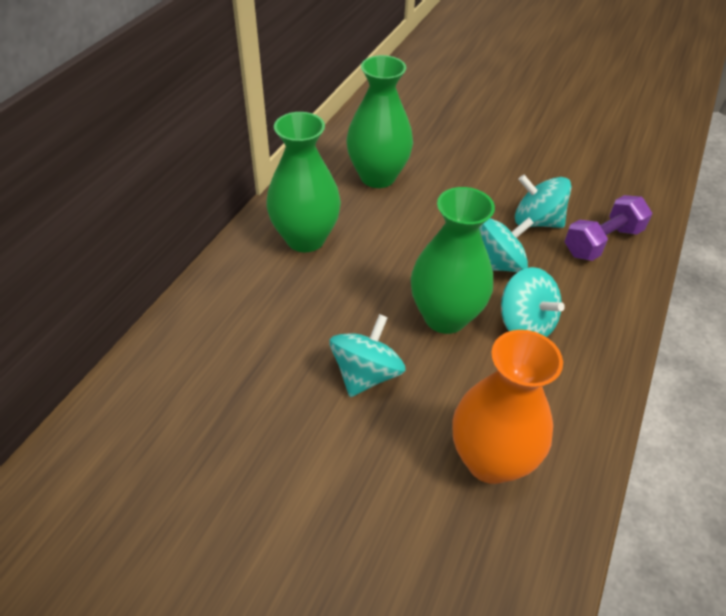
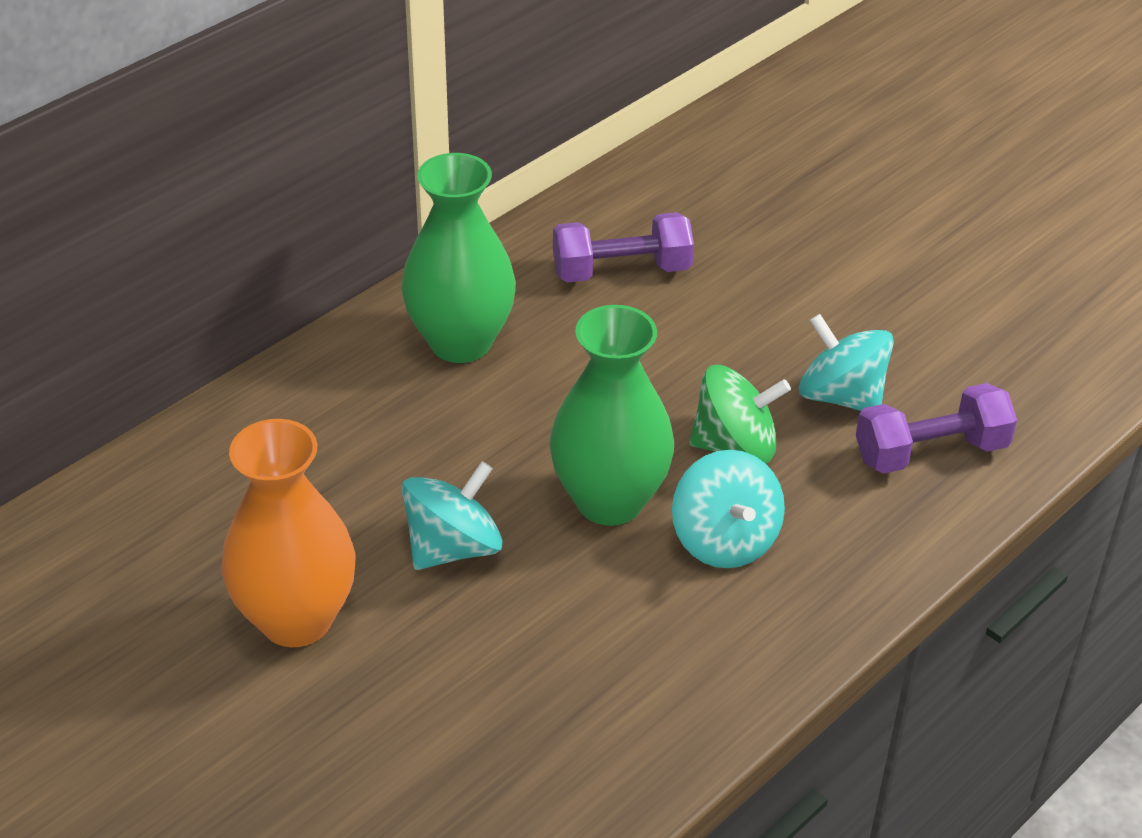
camera: 20 degrees right, 5 degrees down
green vase [346,55,413,188] -> purple dumbbell [553,212,694,282]
orange vase [453,330,563,484] -> orange vase moved to [221,419,356,647]
turquoise spinning top [479,217,534,272] -> green spinning top [689,365,791,463]

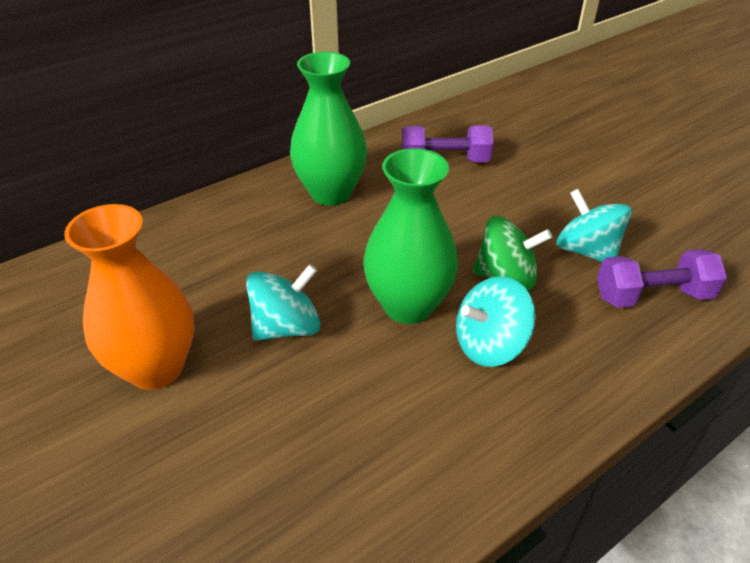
camera: 10 degrees right, 0 degrees up
turquoise spinning top [672,450,785,568] -> turquoise spinning top turned 75 degrees clockwise [456,276,536,367]

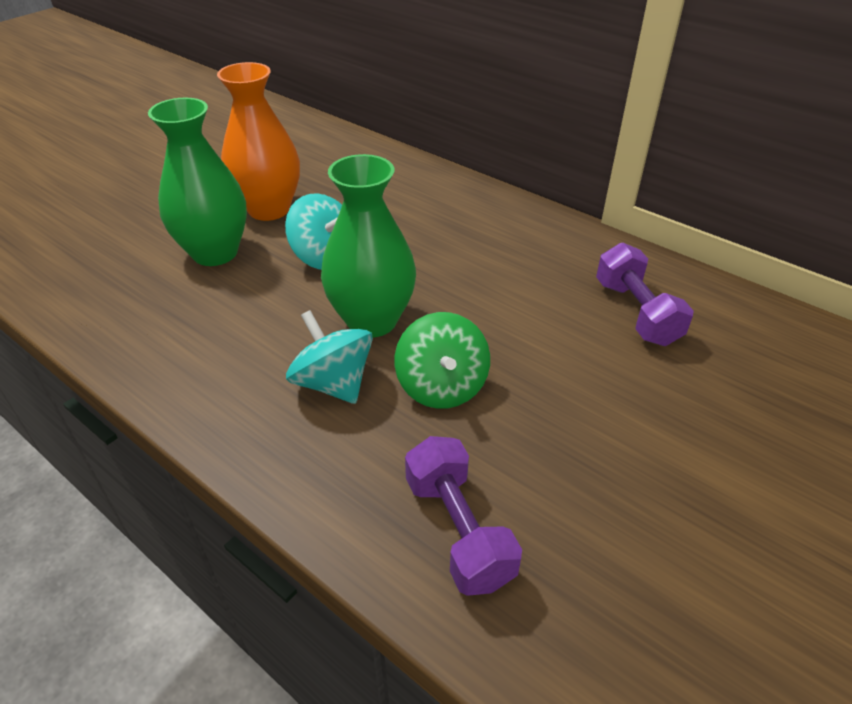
camera: 75 degrees right, 0 degrees up
green vase [290,52,367,205] -> green vase moved to [148,98,247,266]
turquoise spinning top [557,189,632,262] -> none

